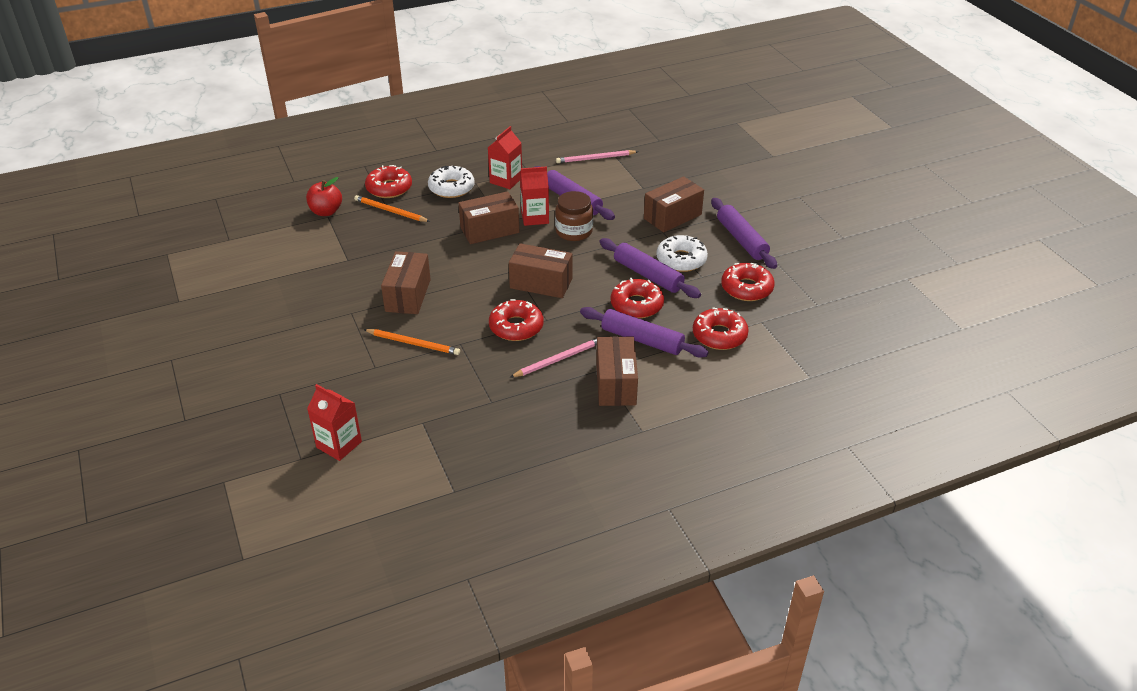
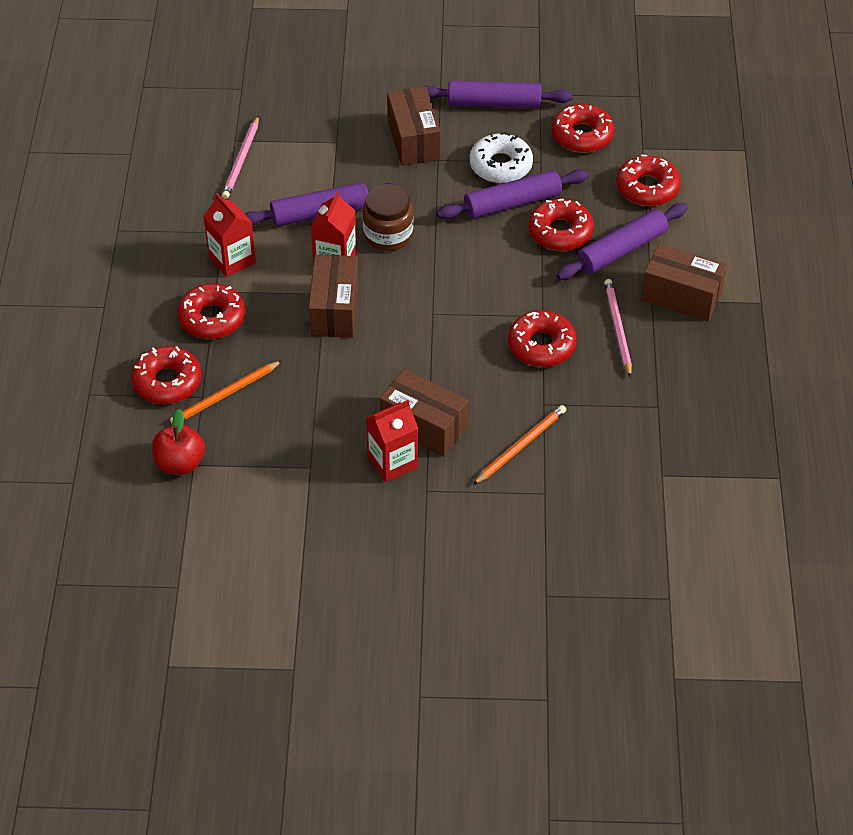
camera: 65 degrees left, 10 degrees up
red carton [307,384,362,461] -> red carton moved to [366,400,419,482]
white donut [428,166,475,198] -> red donut [177,283,246,339]
brown box [509,243,572,298] -> none

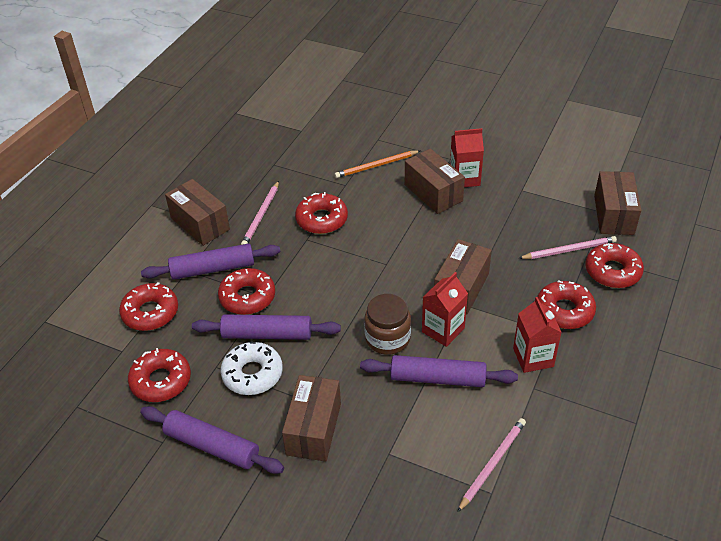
camera: 155 degrees left, 5 degrees down
red apple [152,409,205,475] -> brown box [594,171,641,235]
orange pencil [170,360,283,423] -> pink pencil [518,236,617,259]

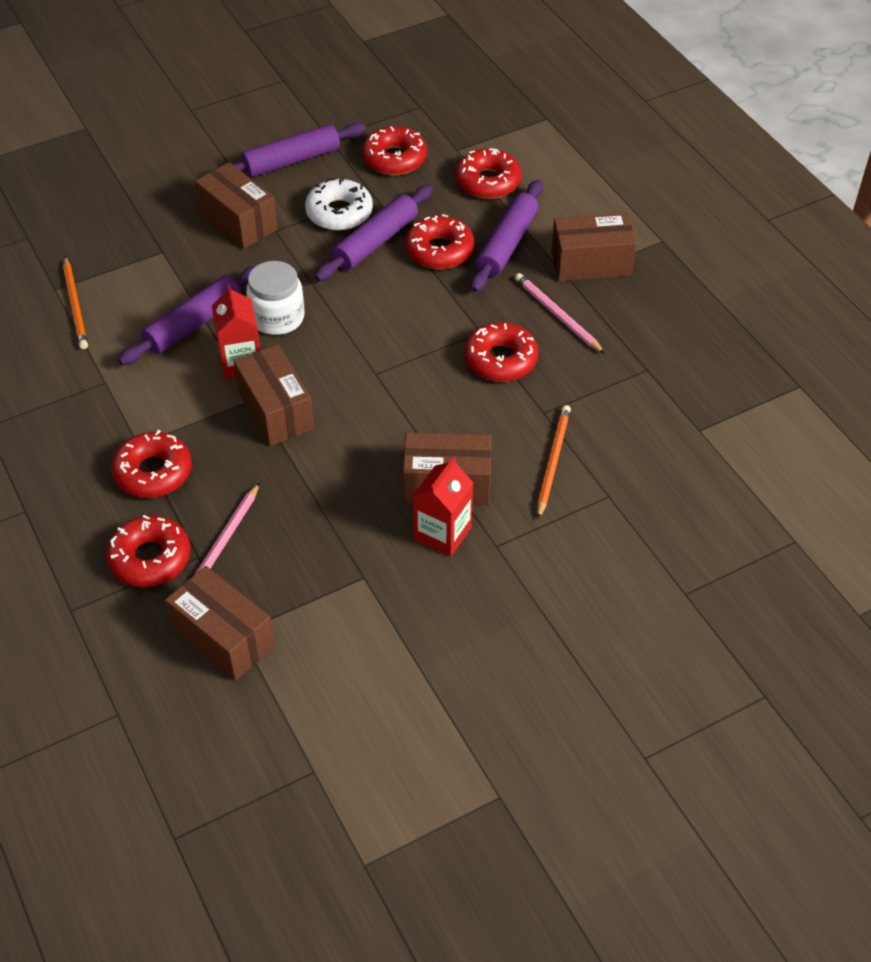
camera: 125 degrees right, 5 degrees up
brown jar [364,294,411,355] -> white jar [246,261,305,335]
pink pencil [458,418,526,512] -> orange pencil [63,256,88,349]
red carton [513,297,562,373] -> none

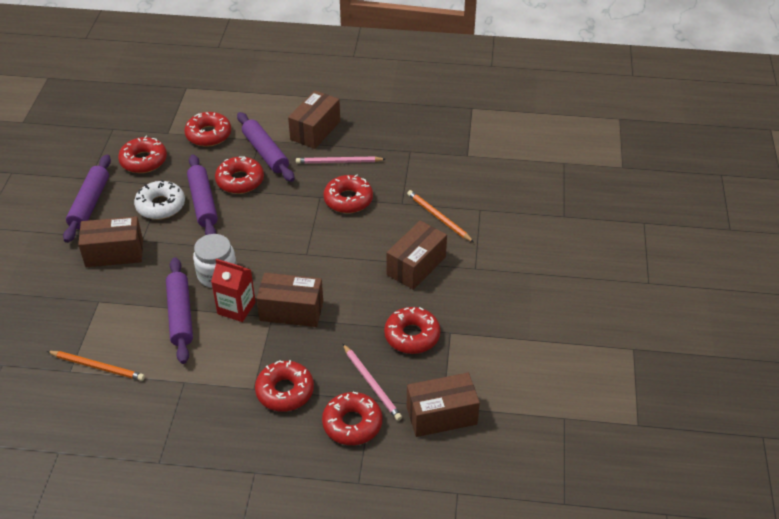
camera: 55 degrees left, 5 degrees down
red carton [413,456,473,557] -> none
none -> red donut [384,307,441,354]

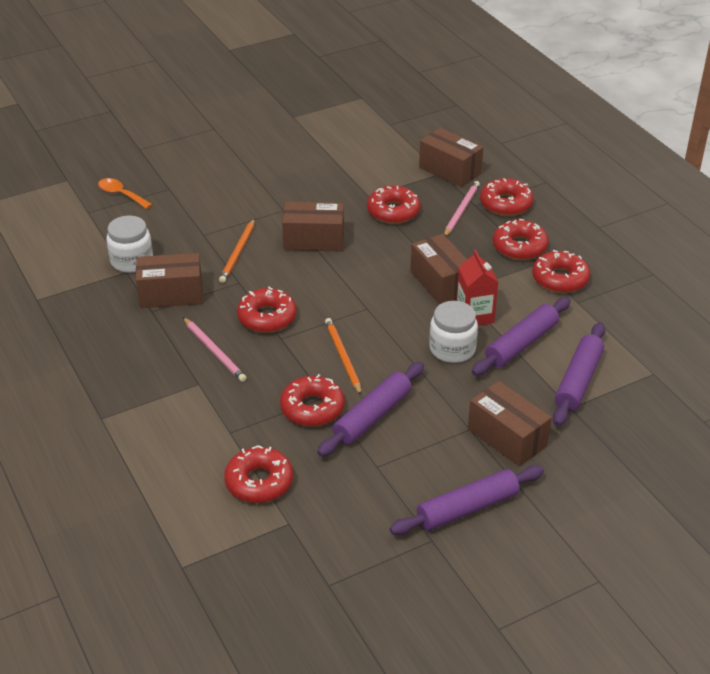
camera: 125 degrees left, 5 degrees down
orange pencil [47,351,145,381] -> orange pencil moved to [325,318,362,395]
red donut [118,136,167,173] -> red donut moved to [532,250,590,293]
white donut [134,180,185,219] -> none
purple rolling pin [237,112,295,182] -> purple rolling pin moved to [553,322,605,426]
brown box [288,90,340,149] -> brown box moved to [136,253,203,308]
none -> orange spoon [98,178,153,209]
none -> white jar [107,216,153,273]

